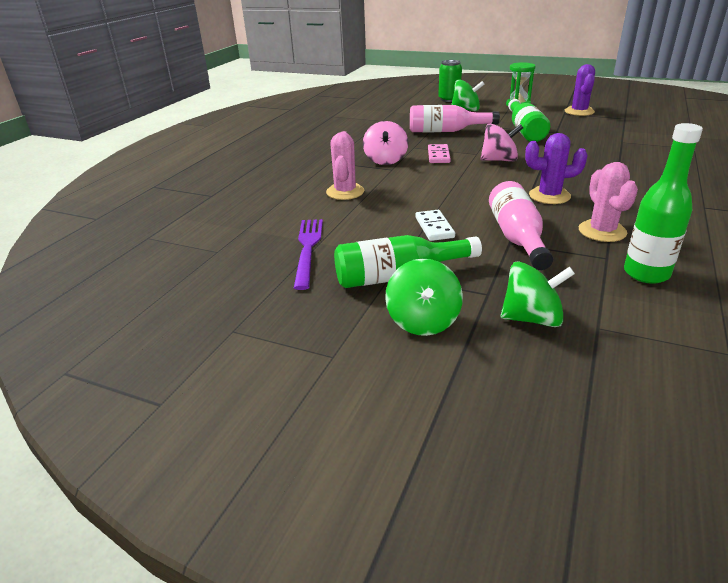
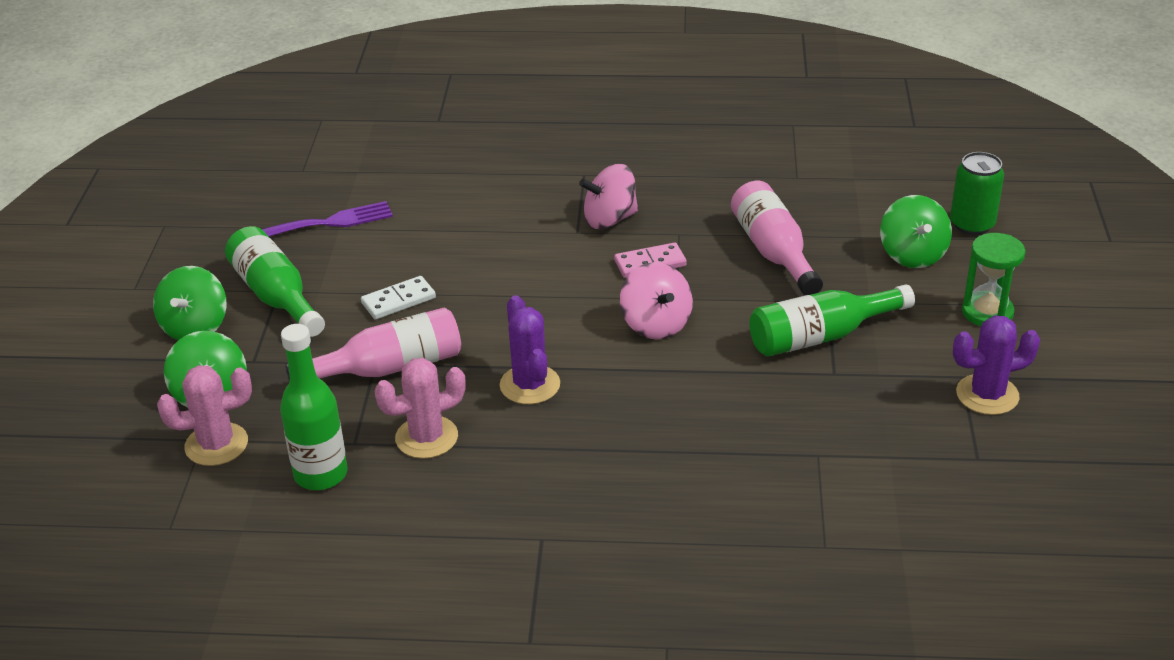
camera: 70 degrees right, 5 degrees up
pink cactus [326,131,364,200] -> pink cactus moved to [157,365,252,466]
green spinning top [385,259,463,336] -> green spinning top turned 60 degrees counterclockwise [153,266,227,340]

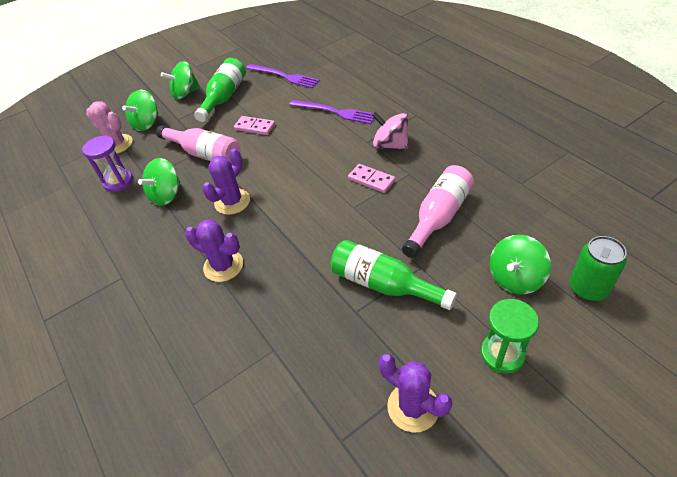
camera: 55 degrees right, 10 degrees up
green bottle [280,324,347,490] -> purple hourglass [82,135,133,192]
white domino [361,276,436,320] -> pink domino [234,116,275,135]
pink cactus [374,358,466,459] -> green spinning top [138,158,180,206]
pink spinning top [620,262,693,339] -> none
none -> purple cactus [185,220,243,282]
none -> purple fork [289,100,374,124]

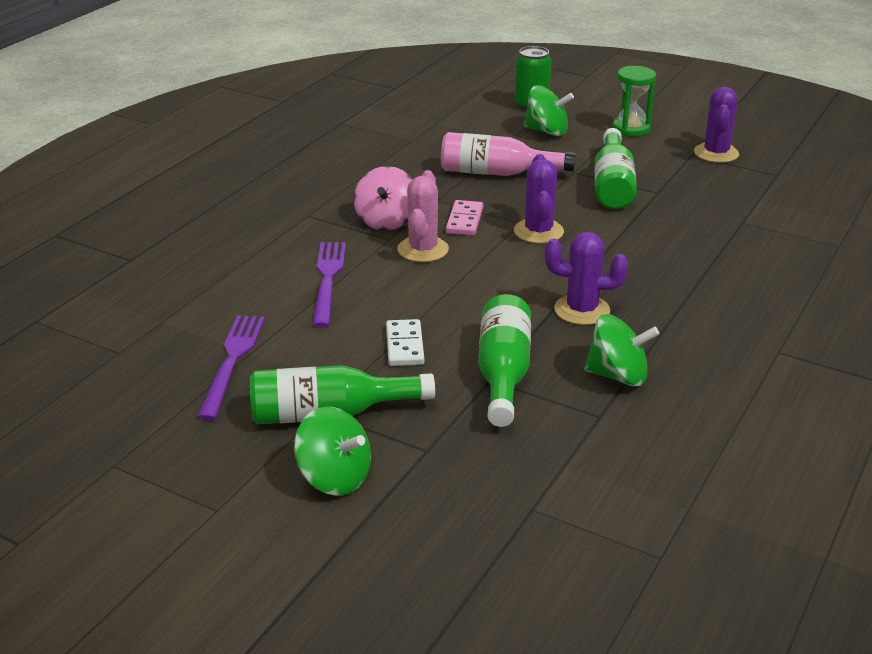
camera: 120 degrees left, 15 degrees down
purple hourglass [82,135,133,192] -> none
pink cactus [86,101,133,154] -> pink cactus moved to [397,170,449,262]
green spinning top [122,90,158,131] -> none
pink bottle [156,125,240,163] -> green bottle [478,294,531,427]
purple cactus [185,220,243,282] -> purple cactus moved to [514,154,564,244]
pink domino [234,116,275,135] -> white domino [386,319,424,366]

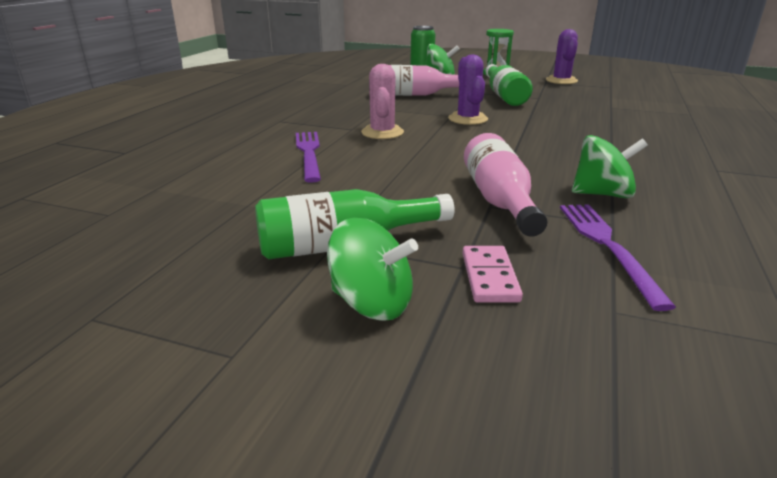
camera: 10 degrees left, 5 degrees down
purple fork [197,315,265,420] -> purple fork moved to [560,204,676,311]
pink spinning top [354,166,413,231] -> none
white domino [386,319,424,366] -> none
pink domino [446,200,483,236] -> pink domino moved to [463,246,523,303]
green bottle [478,294,531,427] -> pink bottle [464,133,547,237]
purple cactus [545,232,628,325] -> none

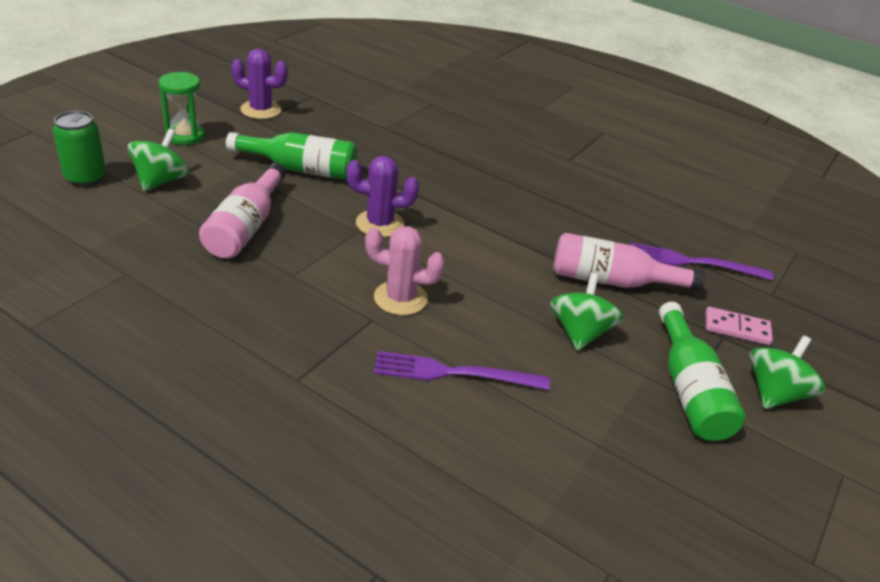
camera: 80 degrees left, 10 degrees up
green spinning top [572,135,648,198] -> green spinning top moved to [550,273,624,351]

